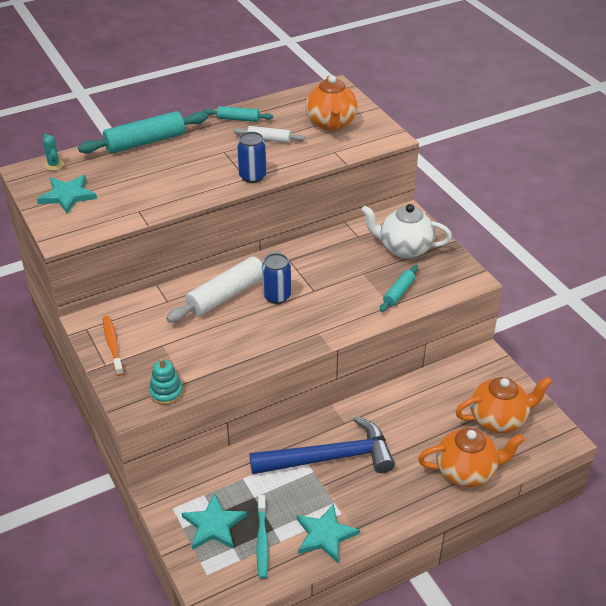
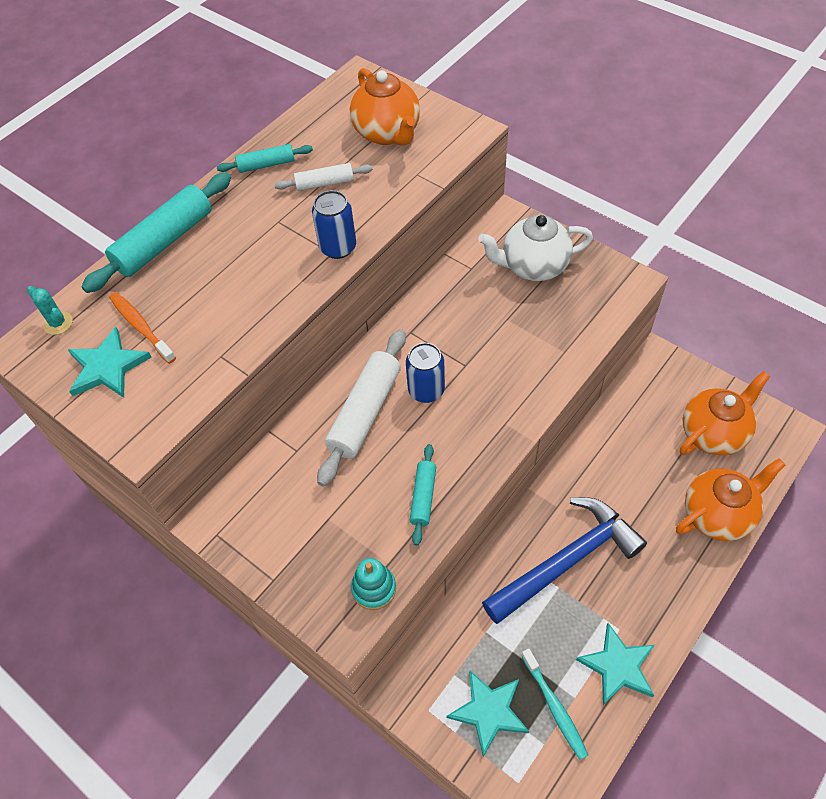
camera: 20 degrees left, 15 degrees up
orange toothbrush [103,316,124,376] -> orange toothbrush moved to [109,292,176,364]
turquoise rolling pin [380,265,418,312] -> turquoise rolling pin moved to [410,444,436,546]

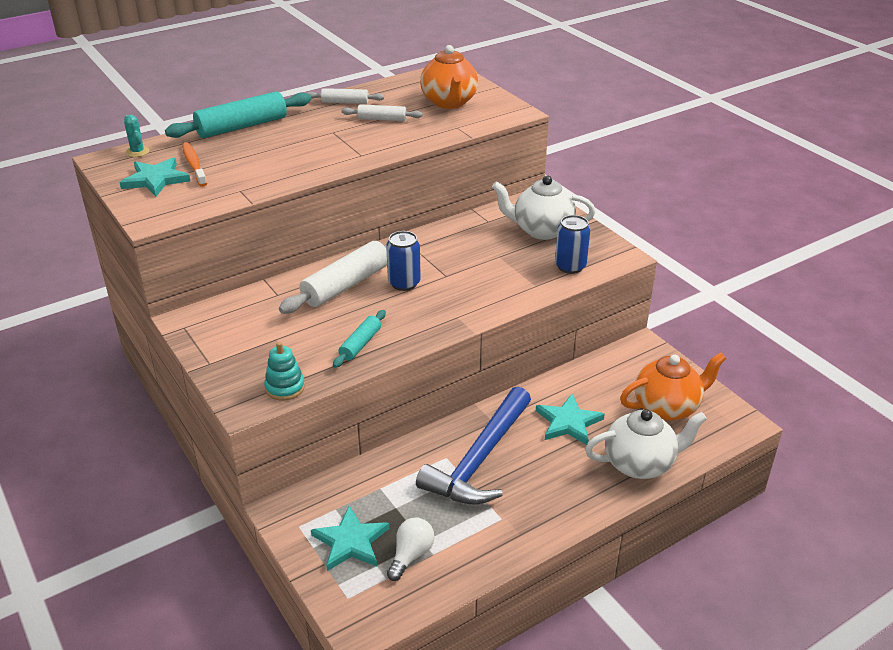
camera: 15 degrees right, 20 degrees down
turquoise rolling pin [217,144,313,173] -> white rolling pin [307,88,384,104]
blue can [312,190,356,259] -> blue can moved to [555,215,590,274]
blue hammer [482,497,647,624] -> blue hammer turned 135 degrees clockwise [416,387,531,505]
turquoise toothbrush [521,649,588,760] -> white light bulb [387,517,434,581]
turquoise star [576,623,655,705] -> turquoise star moved to [536,394,605,445]
orange teapot [676,458,785,541] -> white teapot [585,409,707,479]

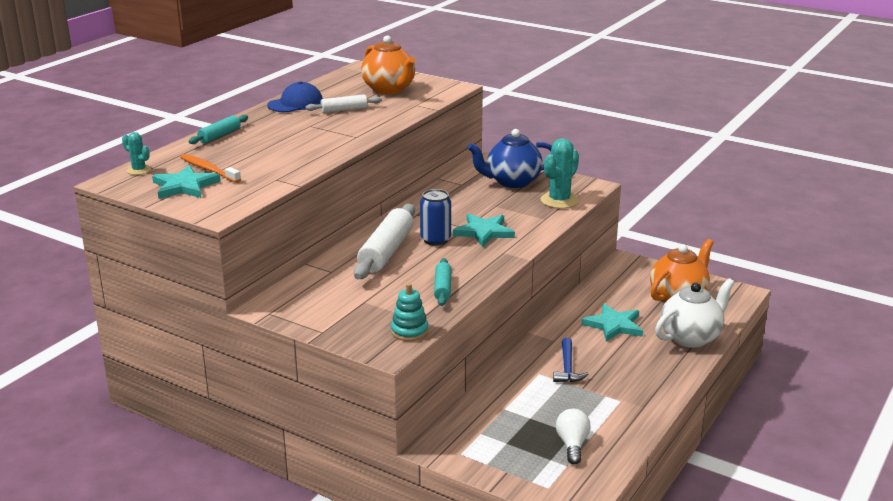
camera: 25 degrees left, 10 degrees down
turquoise rolling pin [165,91,311,138] -> turquoise rolling pin [188,115,248,144], size x0.54
white rolling pin [307,88,384,104] -> blue cap [267,81,323,112]
turquoise star [311,506,389,571] -> turquoise star moved to [453,214,515,247]
blue hammer [416,387,531,505] -> blue hammer [553,338,589,382], size x0.47
white teapot [492,176,595,240] -> blue teapot [468,129,552,188]
blue can [555,215,590,274] -> turquoise cactus [540,138,579,209]

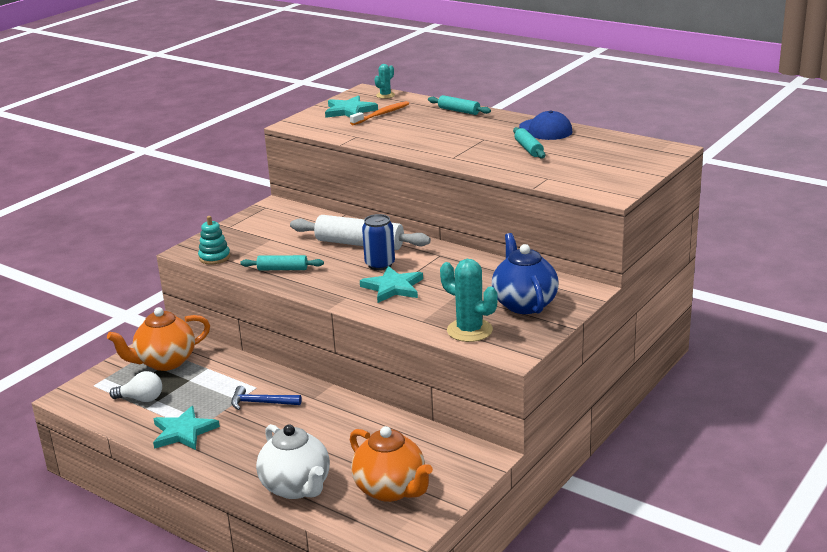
camera: 95 degrees right, 0 degrees up
white rolling pin [306,94,382,113] -> turquoise rolling pin [513,127,545,158]
orange teapot [361,36,415,94] -> orange teapot moved to [107,307,210,371]
turquoise star [582,304,643,342] -> turquoise star moved to [153,406,220,450]

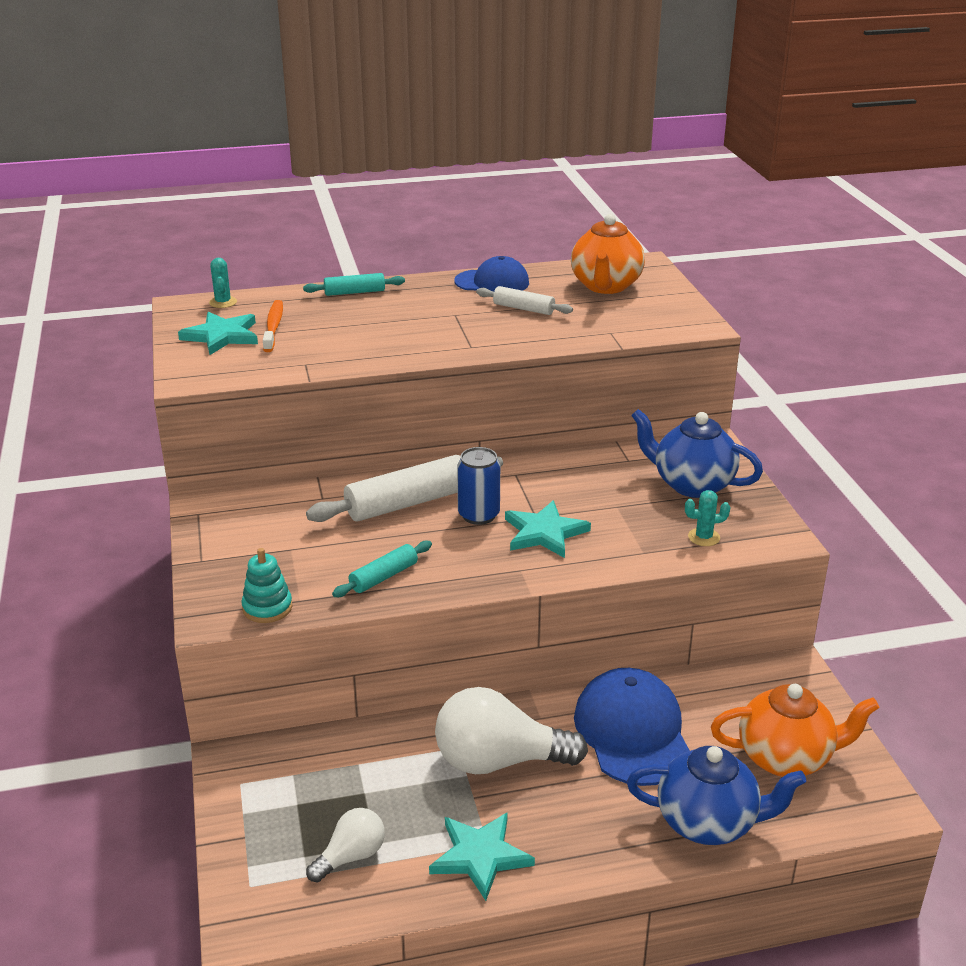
camera: 50 degrees left, 5 degrees up
orange teapot [107,307,210,371] -> orange teapot moved to [571,214,645,294]
blue hammer [231,386,301,410] -> white light bulb [435,687,588,774]
white teapot [256,424,330,499] -> blue teapot [627,746,806,845]
turquoise cactus [440,259,498,342] -> turquoise cactus [685,490,731,546], size x0.54
turquoise rolling pin [513,127,545,158] -> white rolling pin [476,286,573,315]
none -> blue cap [574,668,690,786]

